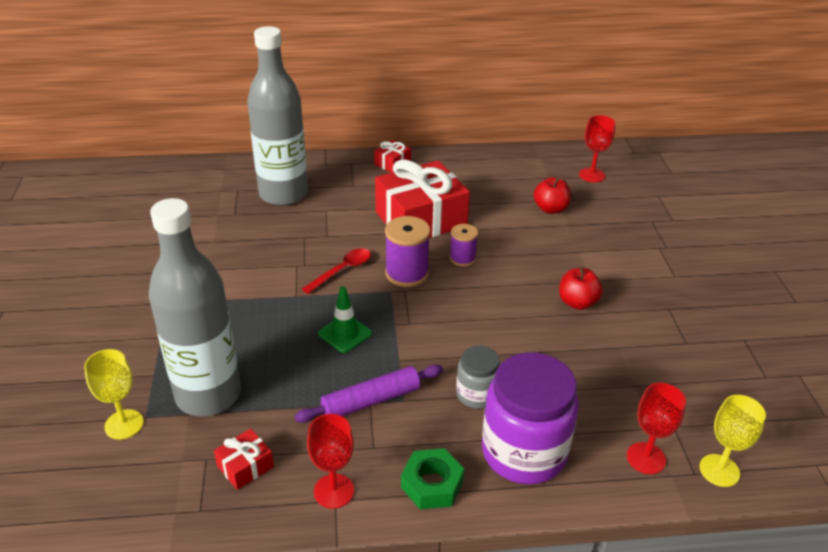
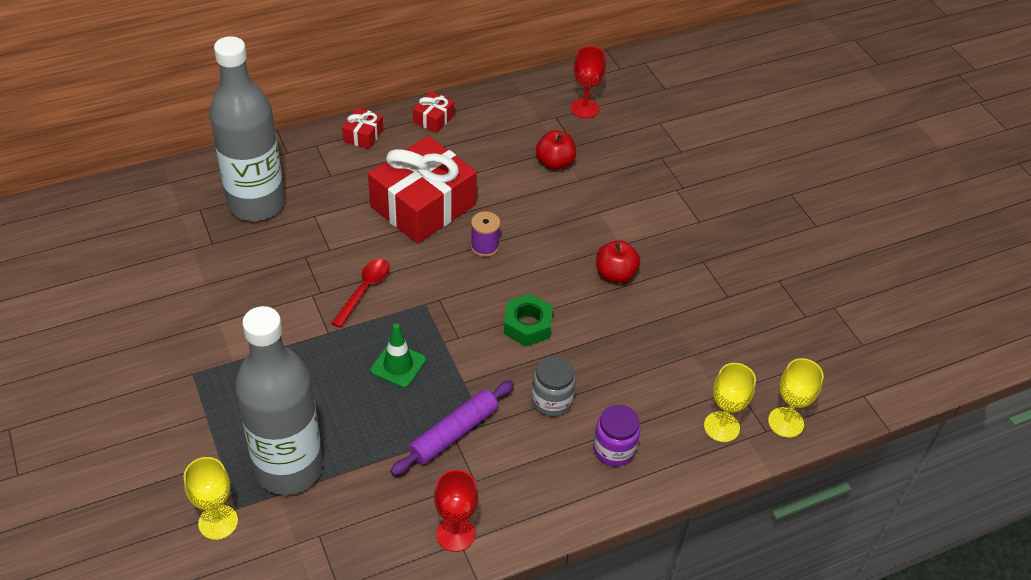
camera: 20 degrees left, 10 degrees up
red gift [214,429,274,490] -> red gift moved to [413,91,454,133]
purple spool [385,216,430,287] -> none
green nut [401,448,464,509] -> green nut moved to [504,294,553,347]
purple jar [482,352,579,485] -> purple jar [593,405,640,466], size x0.52
red goblet [627,383,686,474] -> yellow goblet [704,363,756,442]

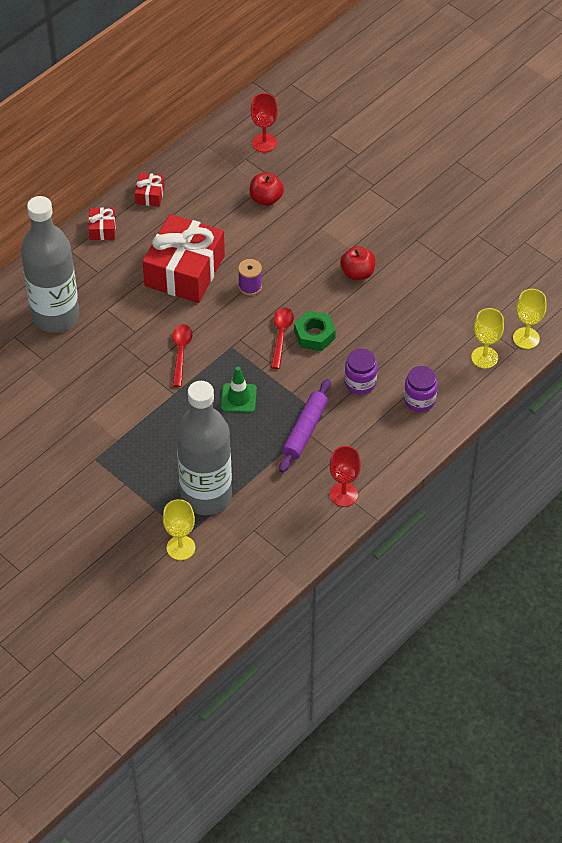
camera: 20 degrees left, 5 degrees up
grey jar [531,356,576,417] -> purple jar [344,349,377,395]
none -> red spoon [271,307,294,369]

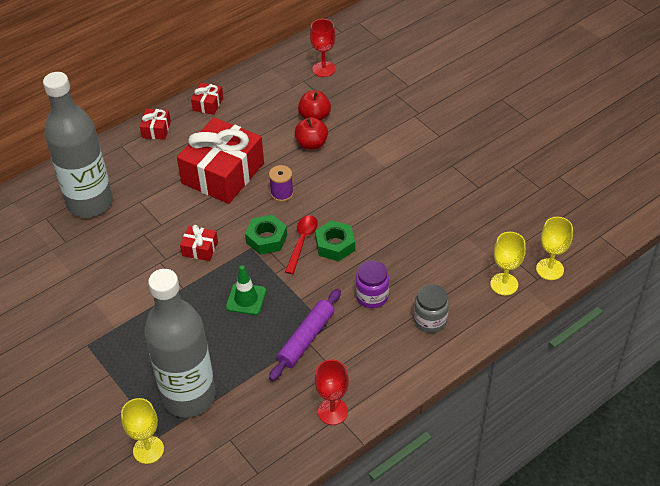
camera: 10 degrees right, 5 degrees down
red spoon [172,324,193,387] -> red gift [180,225,218,261]
red apple [340,246,376,280] -> red apple moved to [295,117,328,150]
purple jar [404,366,438,412] -> grey jar [414,284,449,333]
none -> green nut [245,215,287,255]

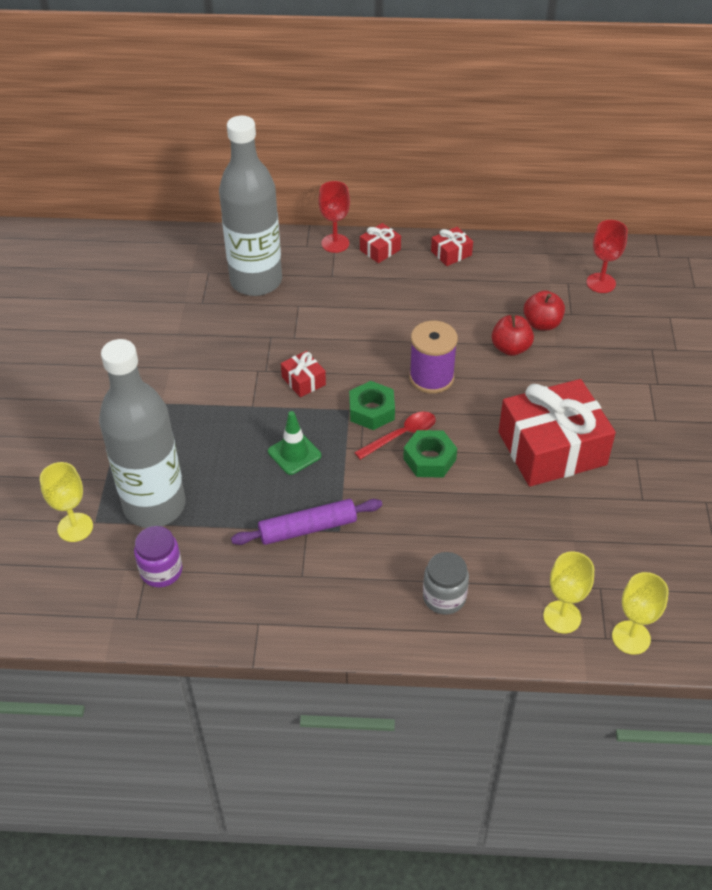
camera: 40 degrees right, 0 degrees up
red gift [177,117,264,204] -> red gift moved to [498,379,616,487]
purple spool [269,165,294,202] -> purple spool [409,321,458,394], size x1.61
red goblet [315,359,349,425] -> red goblet moved to [318,181,350,253]
purple jar [356,261,389,308] -> purple jar moved to [134,526,182,587]

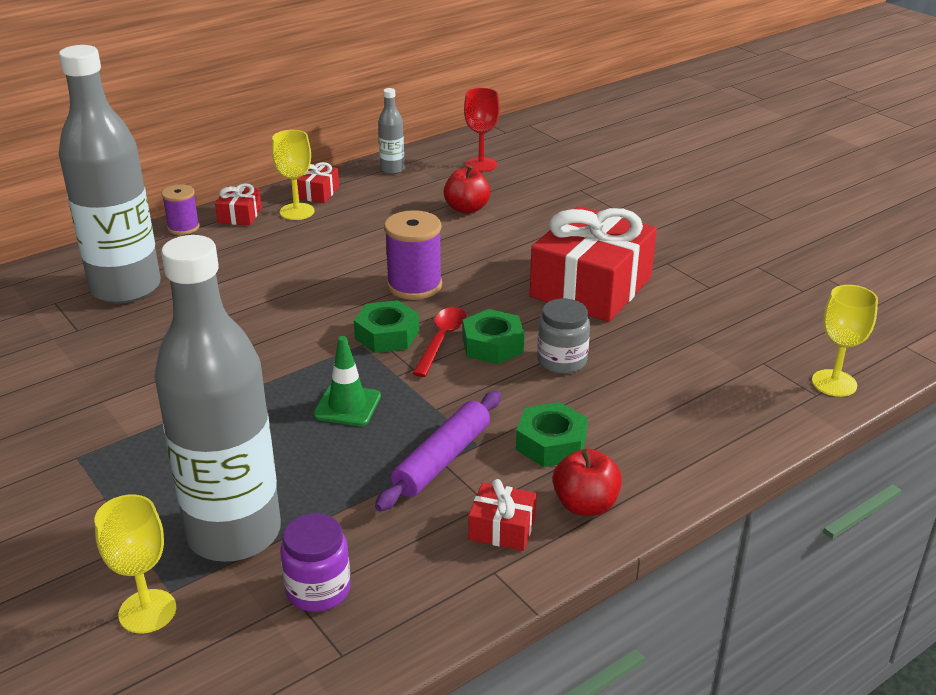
camera: 40 degrees left, 15 degrees down
red gift [281,351,326,397] -> red gift moved to [468,479,537,551]
red goblet [318,181,350,253] -> purple spool [162,184,200,235]
grey jar [423,552,469,614] -> grey jar moved to [537,299,590,374]
red apple [492,315,534,356] -> red apple moved to [553,449,622,516]
yellow goblet [543,552,594,633] -> yellow goblet moved to [272,130,315,220]
none -> grey bottle [378,88,404,174]
none -> green nut [516,402,588,467]

